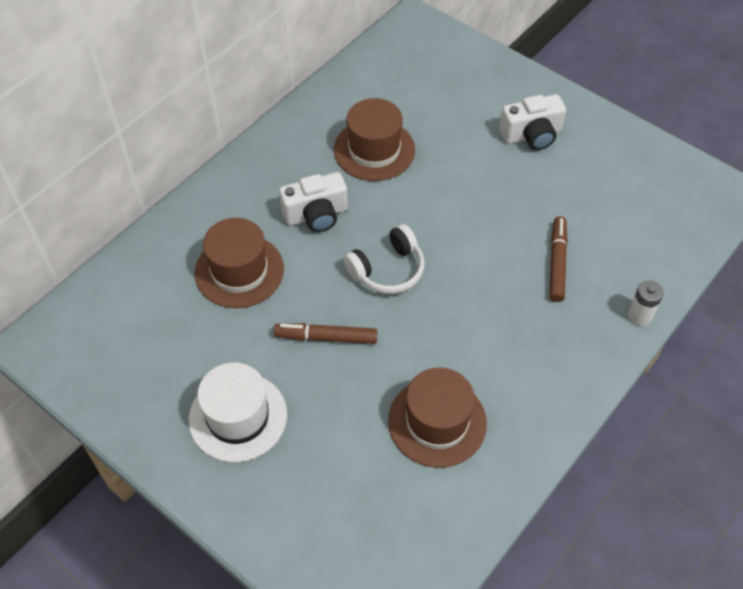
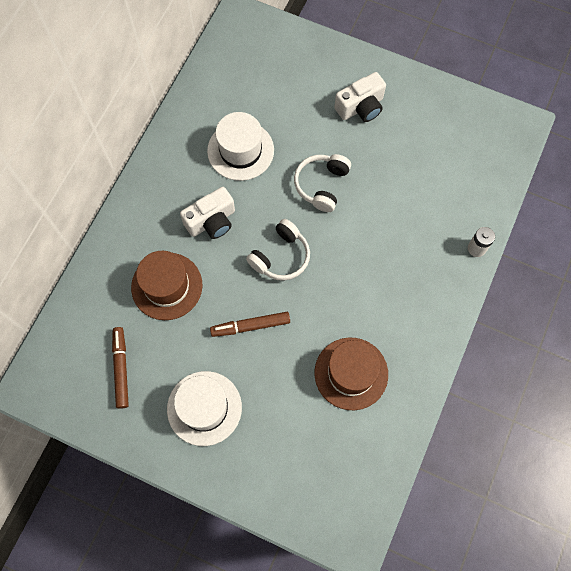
camera: 15 degrees left, 15 degrees up
brown hat [334,98,415,181] -> white hat [207,112,274,181]
brown marker [549,216,568,302] -> brown marker moved to [112,327,129,409]
none -> white headphones [294,154,351,212]

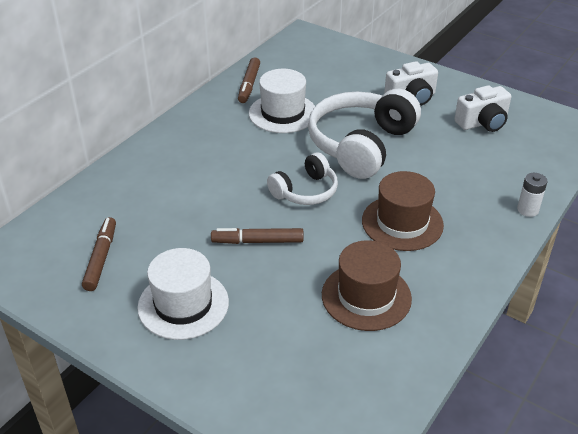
camera: 10 degrees right, 30 degrees down
brown hat [131,251,202,320] -> brown hat moved to [362,171,444,251]
white camera [180,187,235,239] -> white camera moved to [454,85,511,132]
white headphones [294,154,351,212] -> white headphones [308,89,421,179], size x1.80
none -> brown marker [238,57,260,103]

